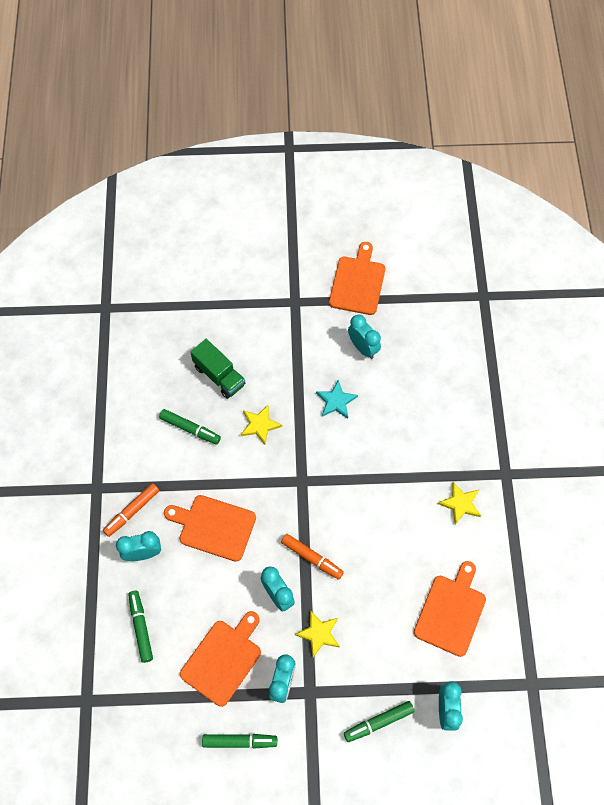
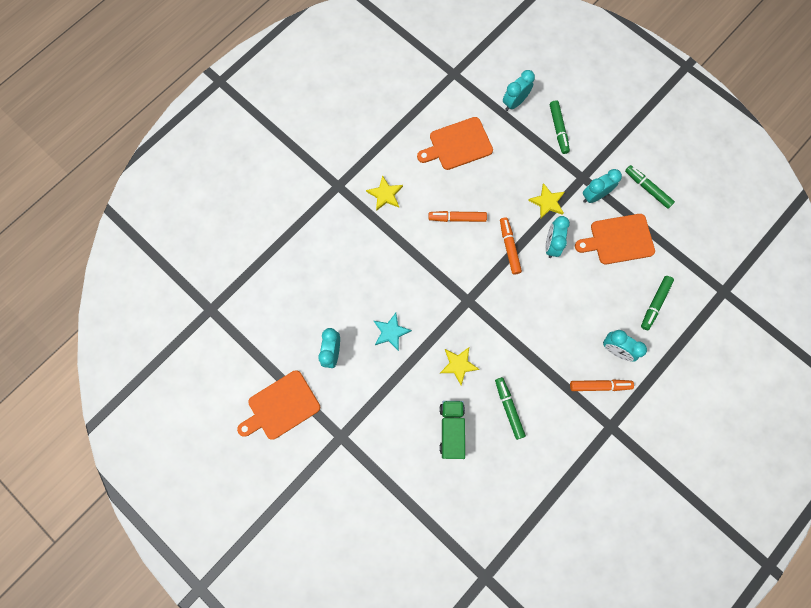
camera: 135 degrees left, 10 degrees up
orange cutting board [164,495,256,562] -> none
green marker [344,701,414,742] -> green marker turned 60 degrees clockwise [550,100,570,154]
none -> orange marker [429,211,487,222]

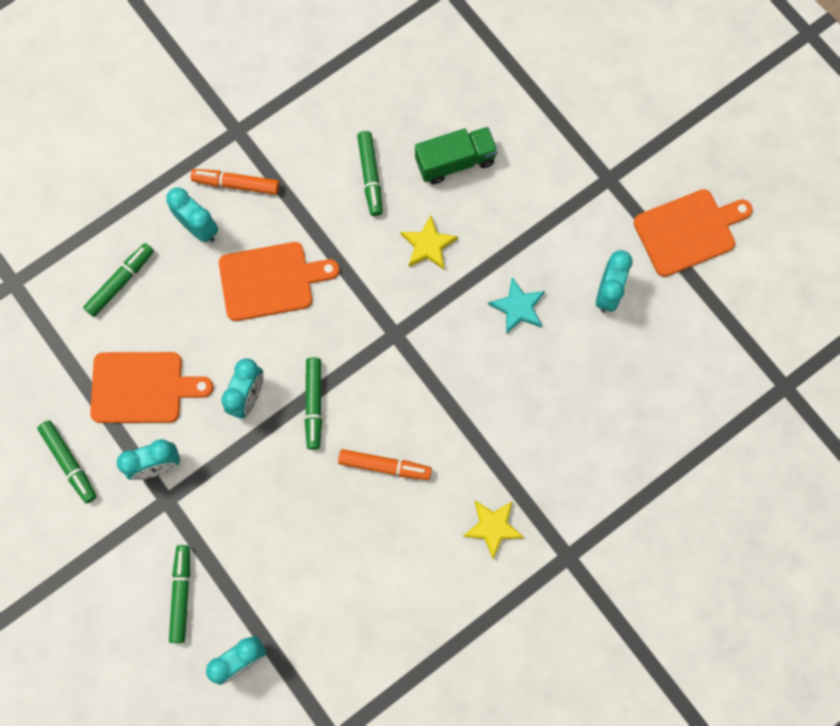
camera: 170 degrees left, 0 degrees up
orange cutting board [417,117,493,170] -> orange cutting board moved to [219,242,340,321]
green truck [439,401,465,459] -> green truck turned 120 degrees counterclockwise [415,127,498,184]
orange marker [500,217,522,275] -> green marker [305,357,322,450]
yellow star [528,183,565,219] -> none

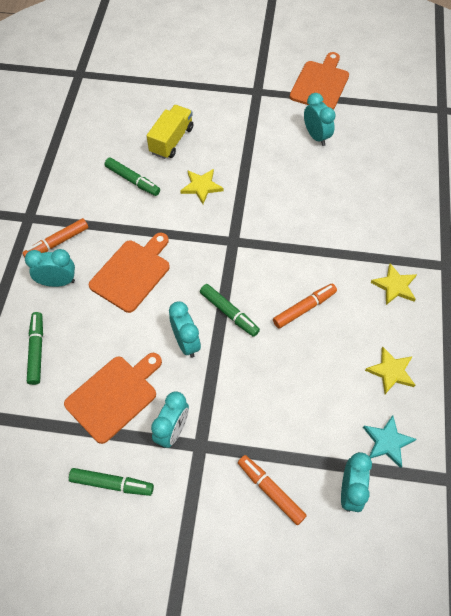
camera: 45 degrees left, 15 degrees down
green marker [169,545,190,643] -> orange marker [238,455,307,525]
green truck [415,127,498,184] -> yellow truck [147,105,193,159]
turquoise star [488,277,545,334] -> turquoise star moved to [363,415,416,468]
none -> yellow star [365,347,415,394]

